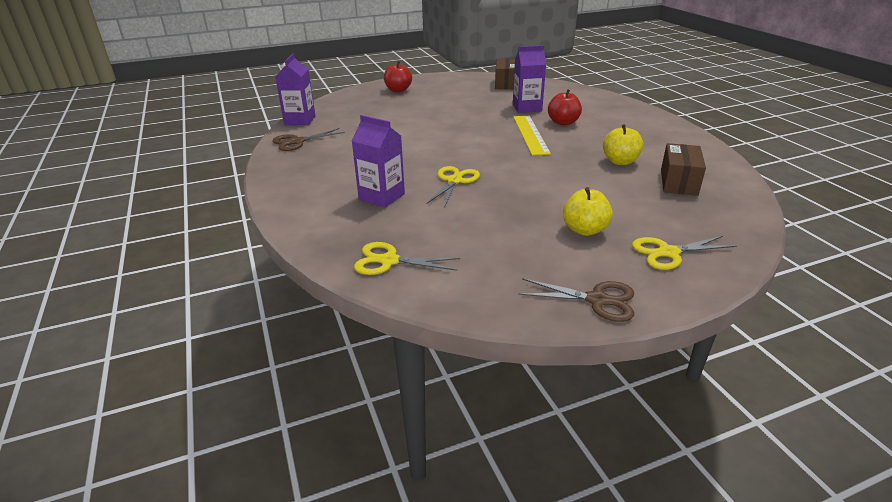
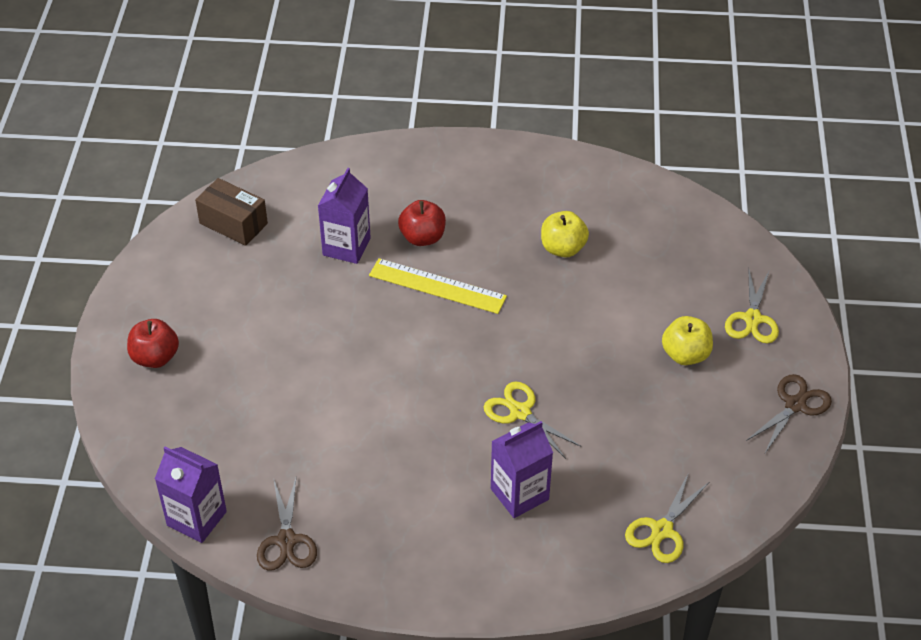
camera: 65 degrees left, 15 degrees up
brown box [661,143,706,196] -> none

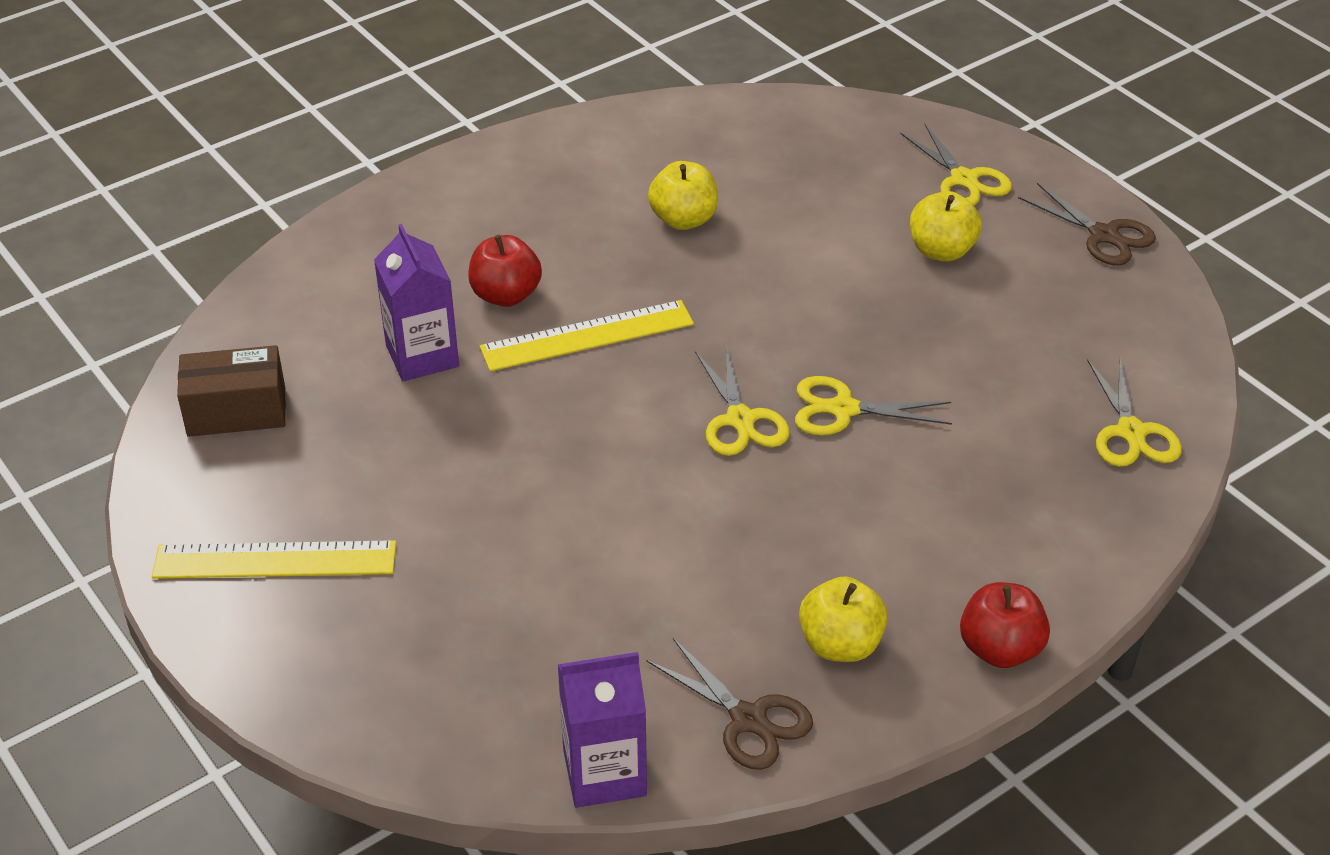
camera: 40 degrees left, 5 degrees down
red apple [127,319,179,368] -> red apple moved to [960,582,1050,668]
purple carton [491,421,553,518] -> none
brown scissors [746,374,832,453] -> brown scissors turned 135 degrees clockwise [1018,183,1156,266]
none -> yellow ruler [152,540,396,579]
none -> yellow scissors [695,344,790,456]
none -> yellow apple [799,576,888,662]

